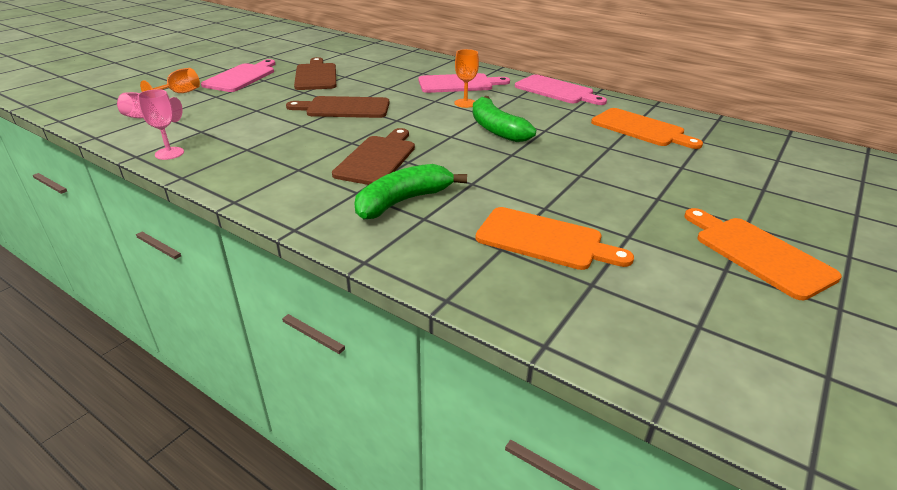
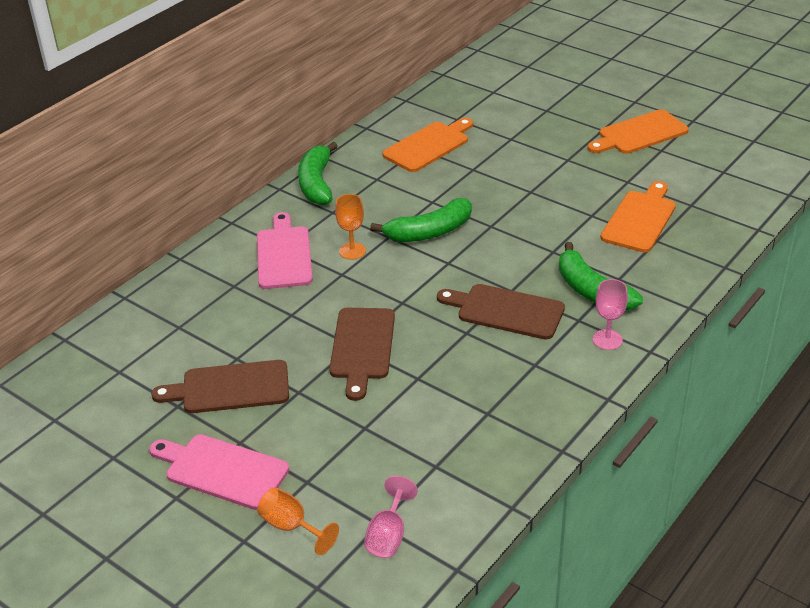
camera: 85 degrees left, 5 degrees up
pink goblet [137,89,184,160] -> pink goblet moved to [593,279,628,350]
pink cutting board [515,74,607,105] -> green banana [298,142,338,205]

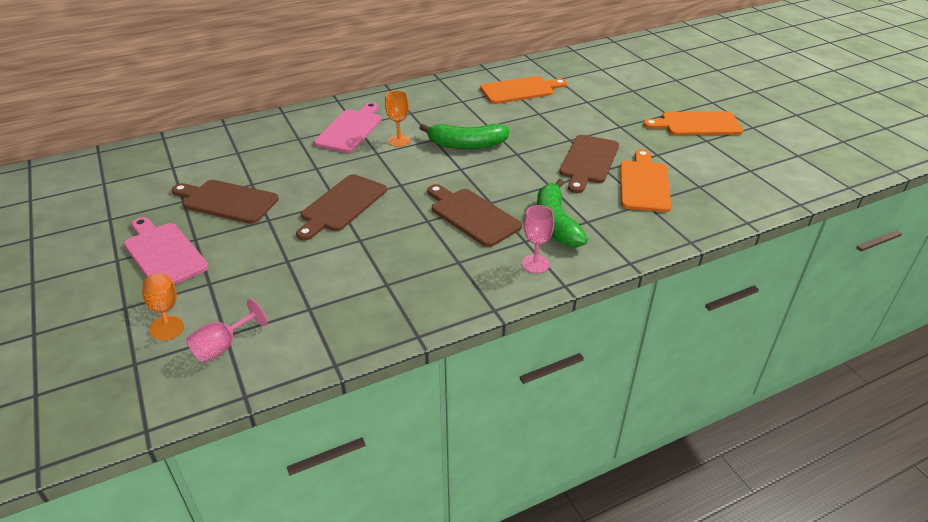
camera: 25 degrees right, 0 degrees up
green banana [298,142,338,205] -> none
orange cutting board [600,181,676,253] -> orange cutting board turned 45 degrees counterclockwise [620,149,672,212]
none -> brown cutting board [559,135,619,193]

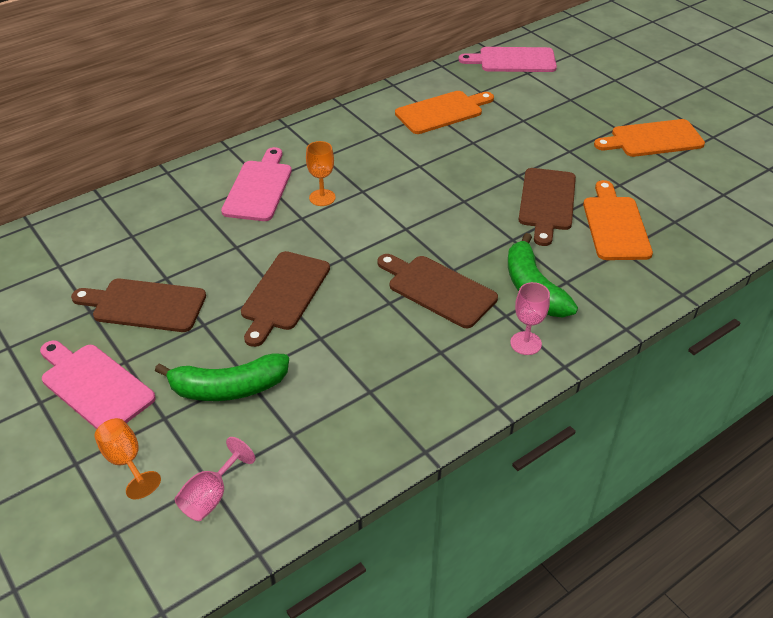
camera: 10 degrees left, 5 degrees up
green banana [419,124,510,149] -> green banana moved to [155,353,289,401]
none -> pink cutting board [458,47,557,72]

